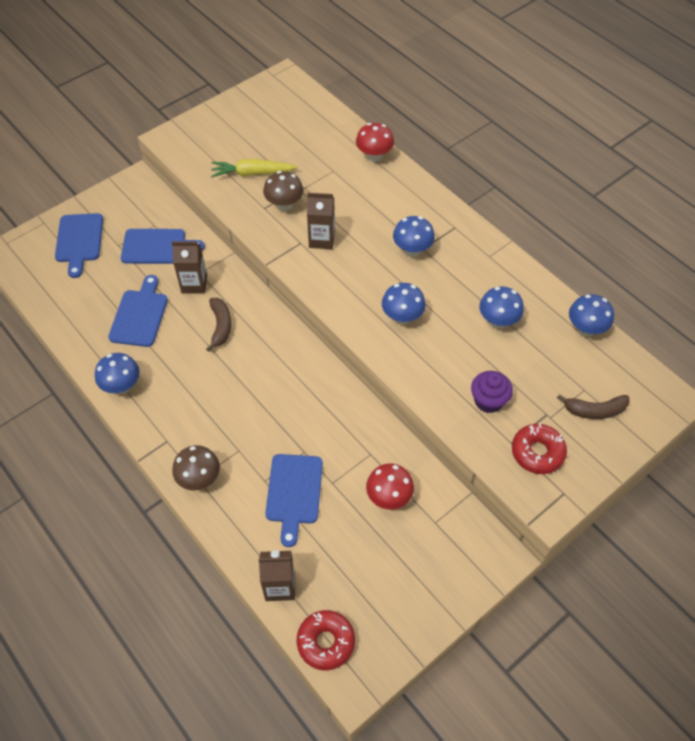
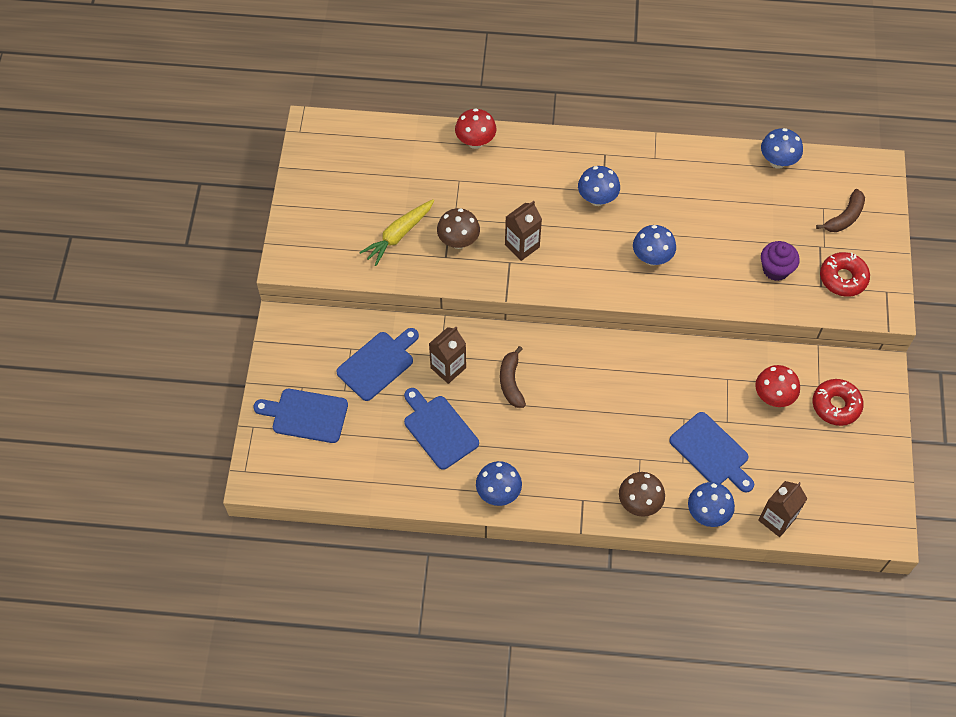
camera: 45 degrees left, 5 degrees up
blue cutting board [55,213,103,278] -> blue cutting board turned 150 degrees clockwise [253,389,348,443]
brown banana [206,298,231,352] -> brown banana turned 135 degrees counterclockwise [500,346,526,408]
red donut [297,610,355,670] -> red donut moved to [813,379,864,426]
blue mushroom [479,286,524,329] -> blue mushroom moved to [688,482,735,527]

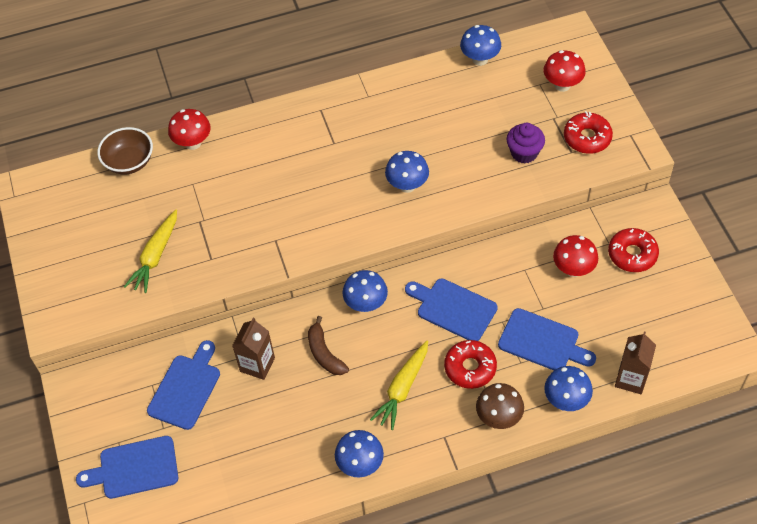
camera: 20 degrees left, 5 degrees down
blue cutting board [404,388,479,470] -> blue cutting board moved to [405,279,498,341]
brown mushroom [437,208,480,249] -> none
brown carton [505,201,542,261] -> none
blue mushroom [578,166,620,206] -> blue mushroom moved to [343,270,388,312]
brown banana [816,189,865,232] -> red mushroom [543,50,586,92]
none -> brown bowl [97,127,153,175]
none -> yellow carrot [370,340,428,430]
none -> red donut [444,340,497,389]

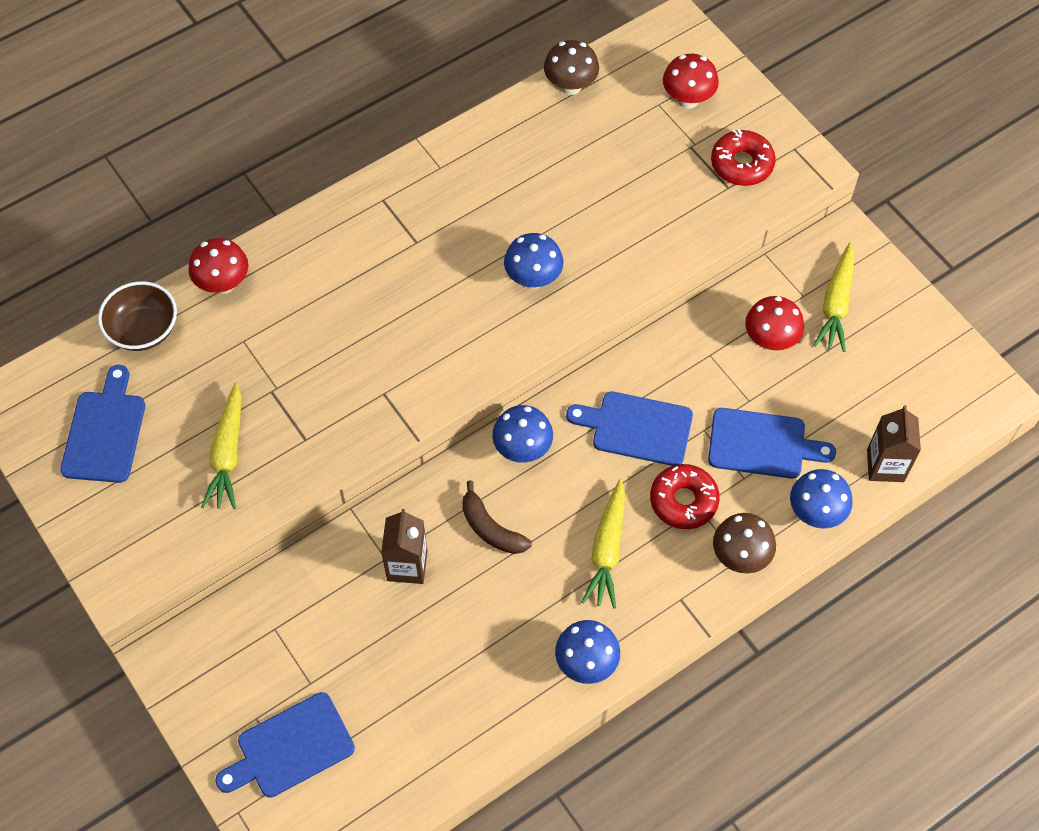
camera: 20 degrees left, 5 degrees up
blue cutting board [147,340,220,430] -> blue cutting board moved to [60,365,145,483]
blue mushroom [460,25,501,66] -> brown mushroom [544,40,599,95]
purple cupcake [507,123,545,163] -> none
red donut [608,228,659,272] -> yellow carrot [814,242,855,352]

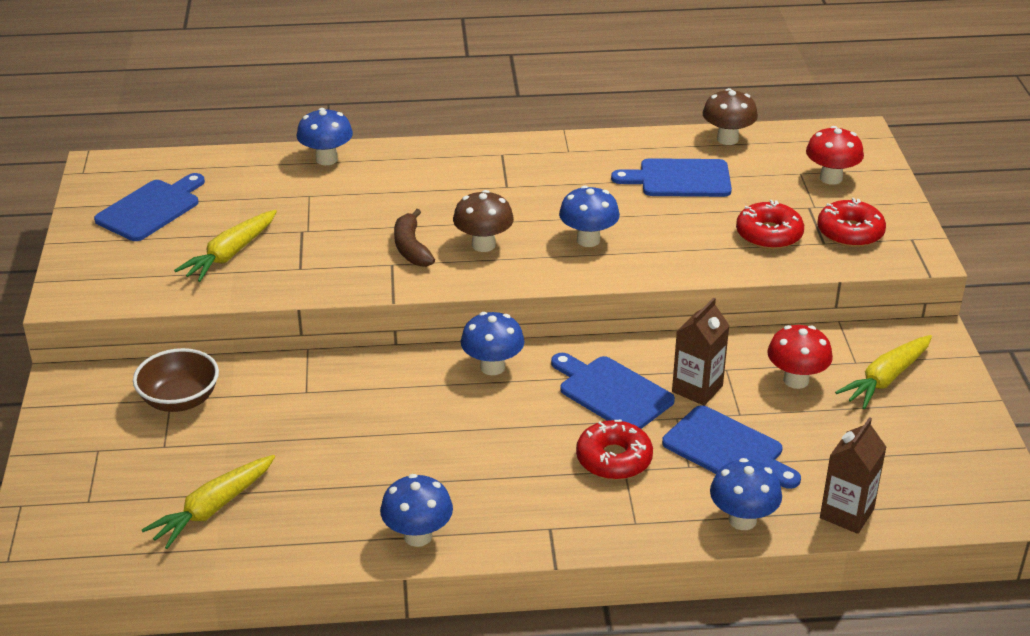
camera: 30 degrees right, 25 degrees down
brown bowl [98,281,177,351] -> brown bowl moved to [133,348,219,412]
red mushroom [189,238,249,294] -> blue mushroom [297,108,353,165]
blue cutting board [215,692,355,798] -> blue cutting board moved to [611,158,732,197]
brown carton [381,509,427,584] -> brown carton moved to [672,298,730,406]
brown banana [462,480,532,554] -> brown banana moved to [394,209,435,267]
yellow carrot [582,479,625,608] -> yellow carrot moved to [142,455,275,549]
brown mushroom [713,513,776,574] -> brown mushroom moved to [453,190,514,252]
none -> red donut [736,200,804,249]

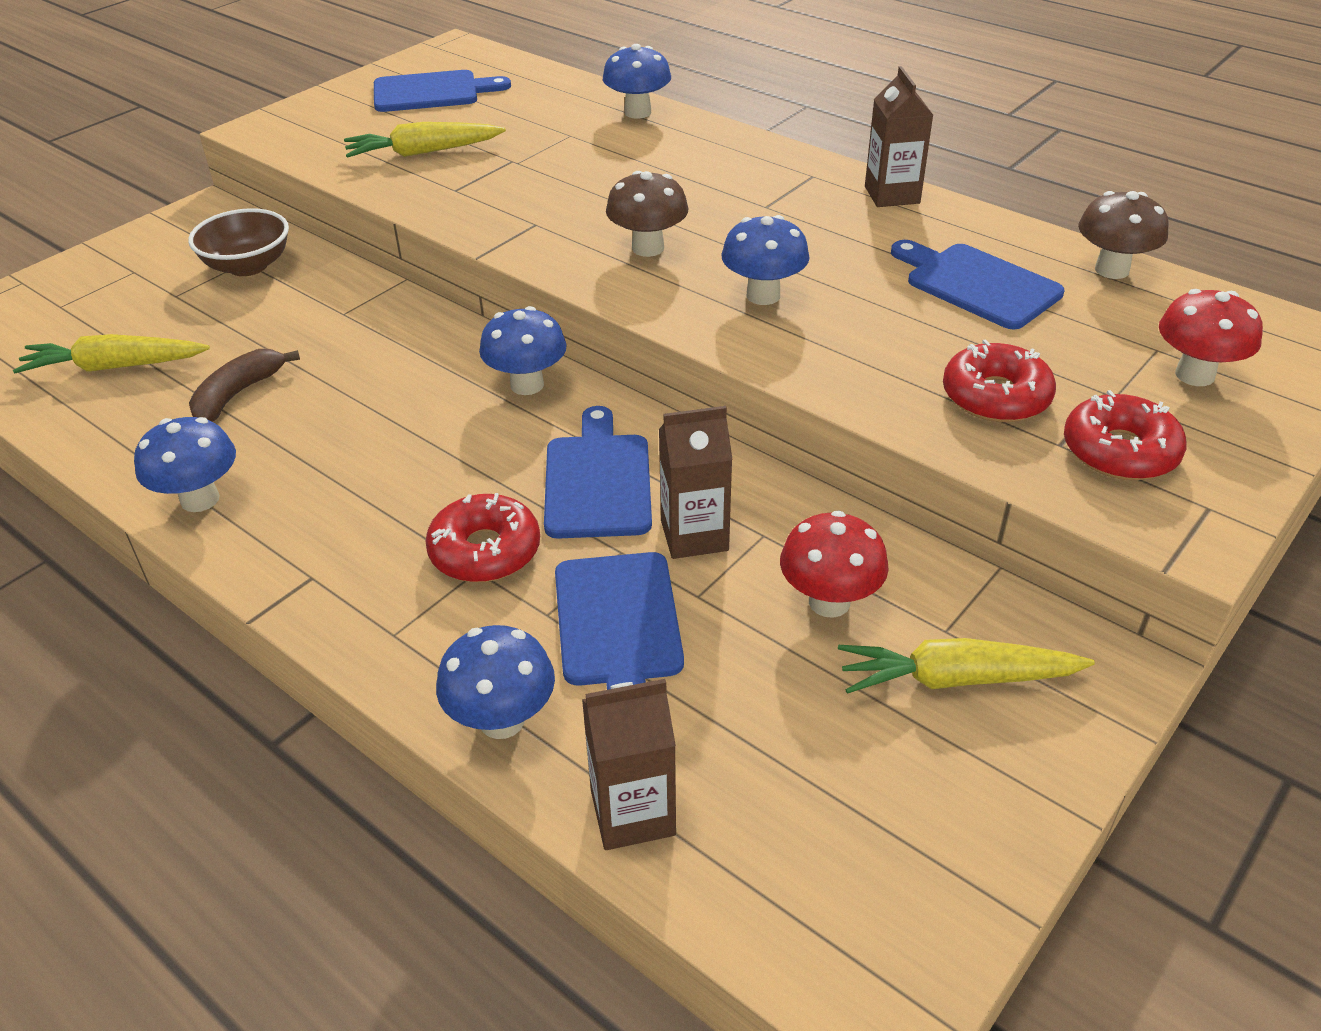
camera: 45 degrees right, 5 degrees up
brown banana [394,209,435,267] -> brown banana moved to [189,349,300,422]
none -> brown carton [865,66,933,207]

